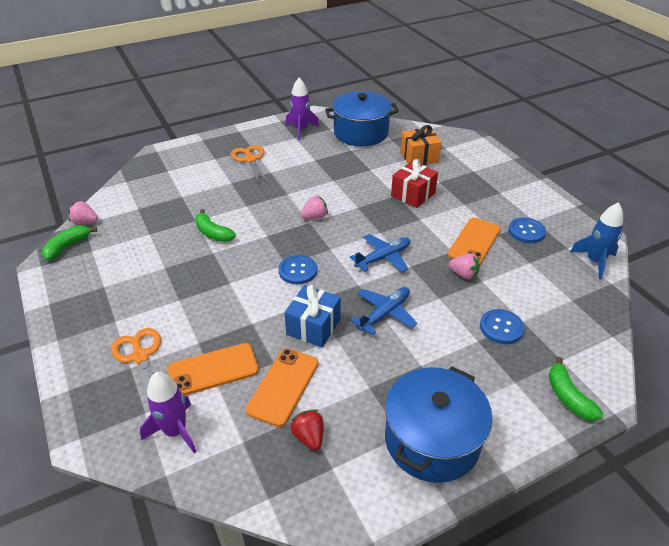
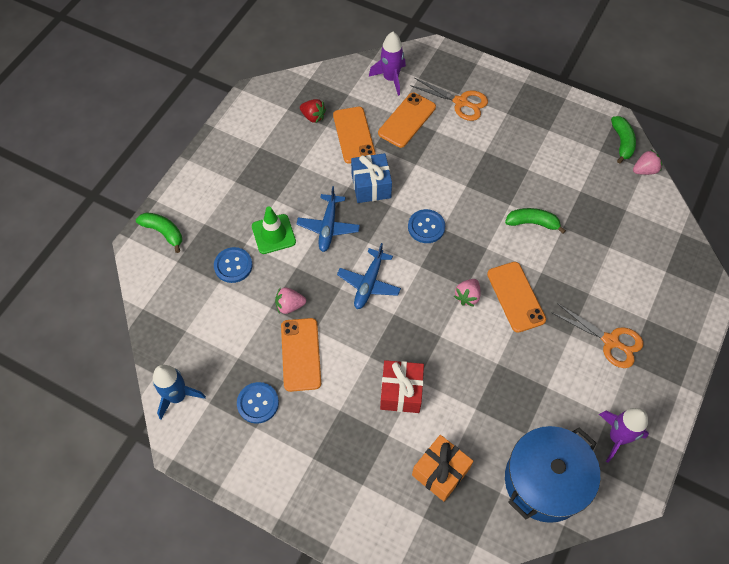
camera: 145 degrees right, 20 degrees up
blue pot [385,366,492,483] -> none
none -> green traffic cone [252,207,296,254]
none -> orange phone [487,262,546,333]

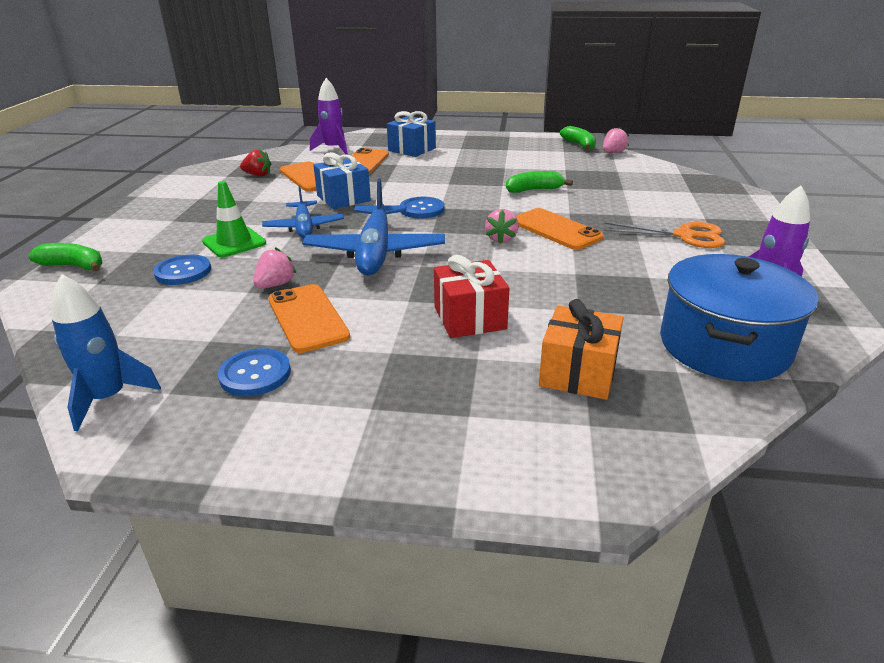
camera: 20 degrees left, 30 degrees down
pink strawberry [275,288,306,314] -> pink strawberry turned 150 degrees clockwise [253,247,296,289]
blue plane [337,243,401,309] -> blue plane [302,178,445,275], size x1.62
orange scissors [410,78,488,121] -> blue gift [387,111,436,157]

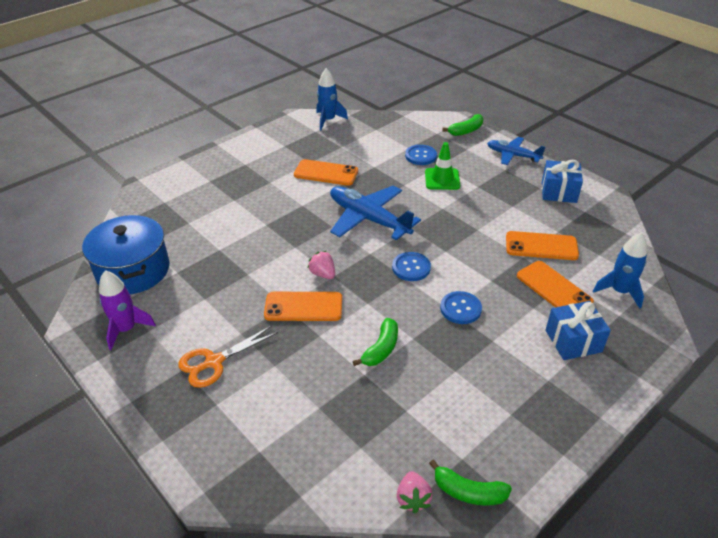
camera: 130 degrees right, 10 degrees up
blue button [218,348,291,396] -> blue button moved to [440,291,482,324]
red strawberry [240,149,271,177] -> none
pink strawberry [253,247,296,289] -> none
blue plane [262,186,344,238] -> blue plane moved to [487,137,545,165]
purple rocket [310,78,348,155] -> blue rocket [593,232,647,309]
blue gift [313,152,371,209] -> blue gift moved to [542,160,583,203]
red gift [434,255,509,338] -> none
orange gift [539,299,623,400] -> none

